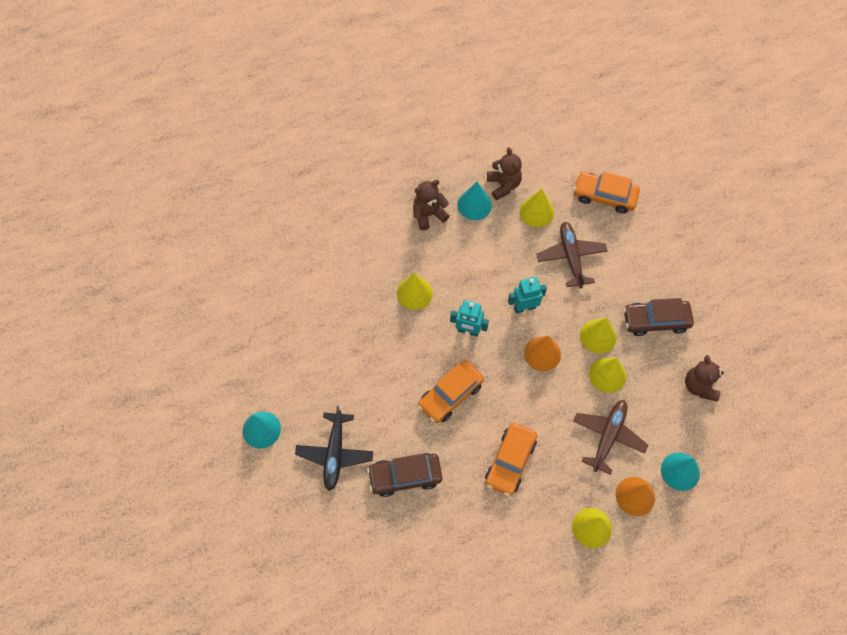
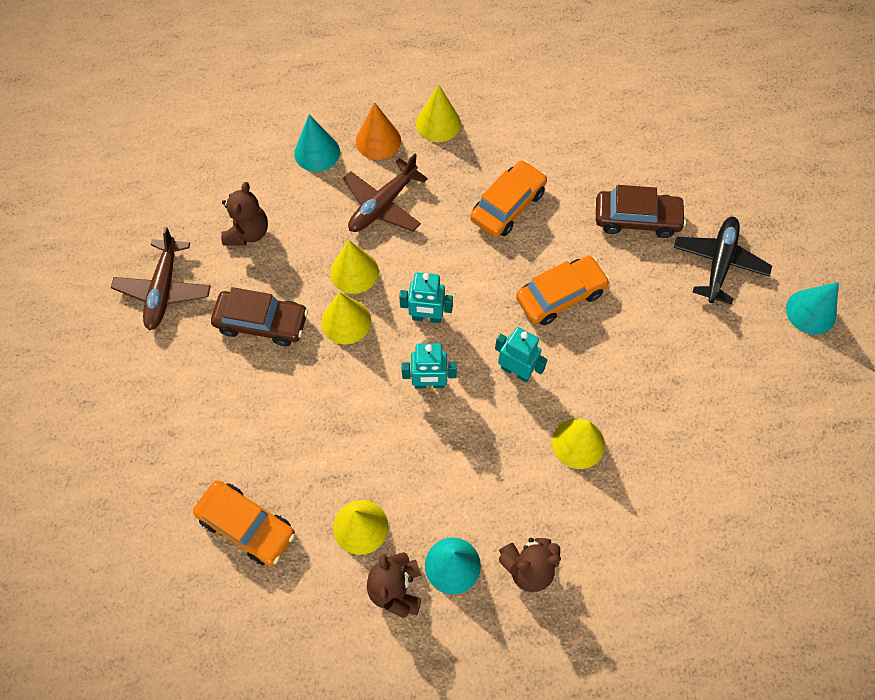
camera: 165 degrees left, 0 degrees up
orange cone [524,336,561,371] -> turquoise robot [399,272,453,323]
brown plane [536,222,608,289] -> brown plane moved to [111,227,211,331]

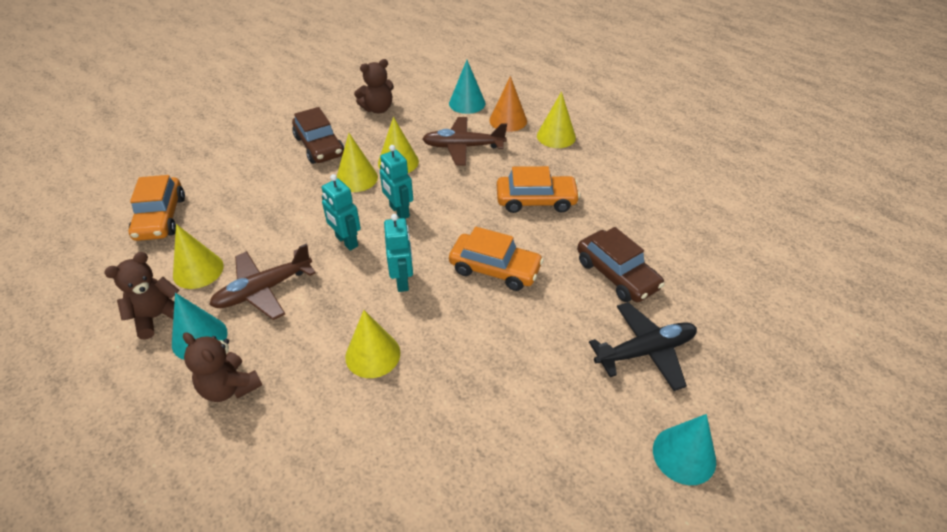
camera: 50 degrees right, 20 degrees down
brown plane [111,227,211,331] -> brown plane moved to [209,243,316,320]

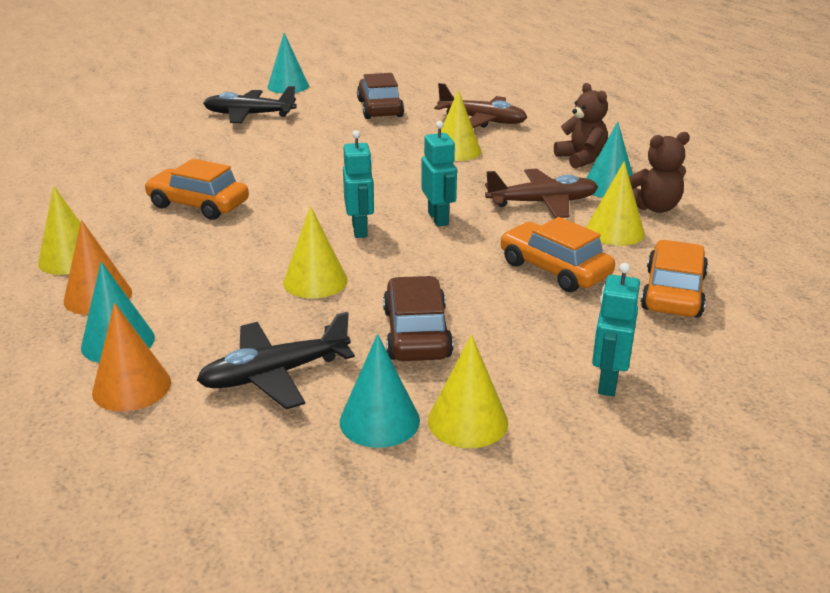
camera: 155 degrees left, 15 degrees down
yellow cone [337,133,378,192] -> yellow cone moved to [428,335,508,448]
brown teddy bear [354,59,394,113] -> black plane [197,312,355,409]
turquoise robot [384,214,413,292] -> turquoise robot moved to [592,263,640,397]
brown plane [422,117,507,166] -> brown plane moved to [434,83,527,128]
orange car [449,227,544,291] -> orange car moved to [500,217,615,292]
brown car [577,227,665,302] -> brown car moved to [357,73,404,119]
none -> orange cone [92,303,171,412]
none -> turquoise cone [340,334,420,448]

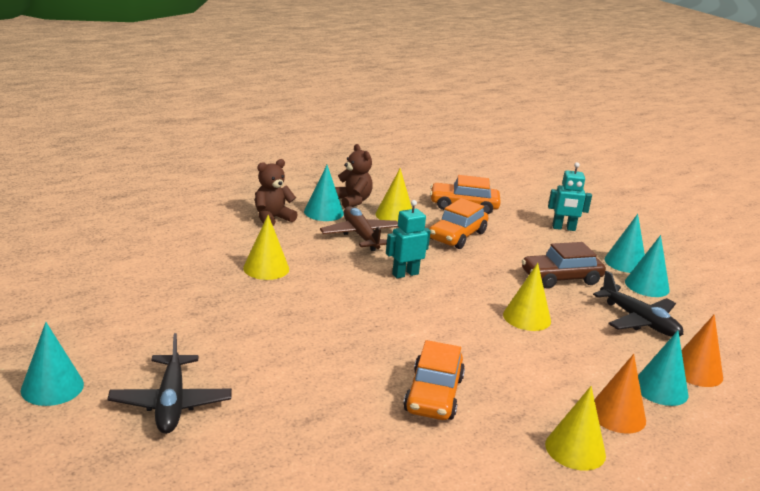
camera: 105 degrees left, 5 degrees down
turquoise robot [343,130,374,238] -> none
brown car [357,73,404,119] -> none
yellow cone [428,335,508,448] -> turquoise cone [604,214,645,273]
brown plane [434,83,527,128] -> none

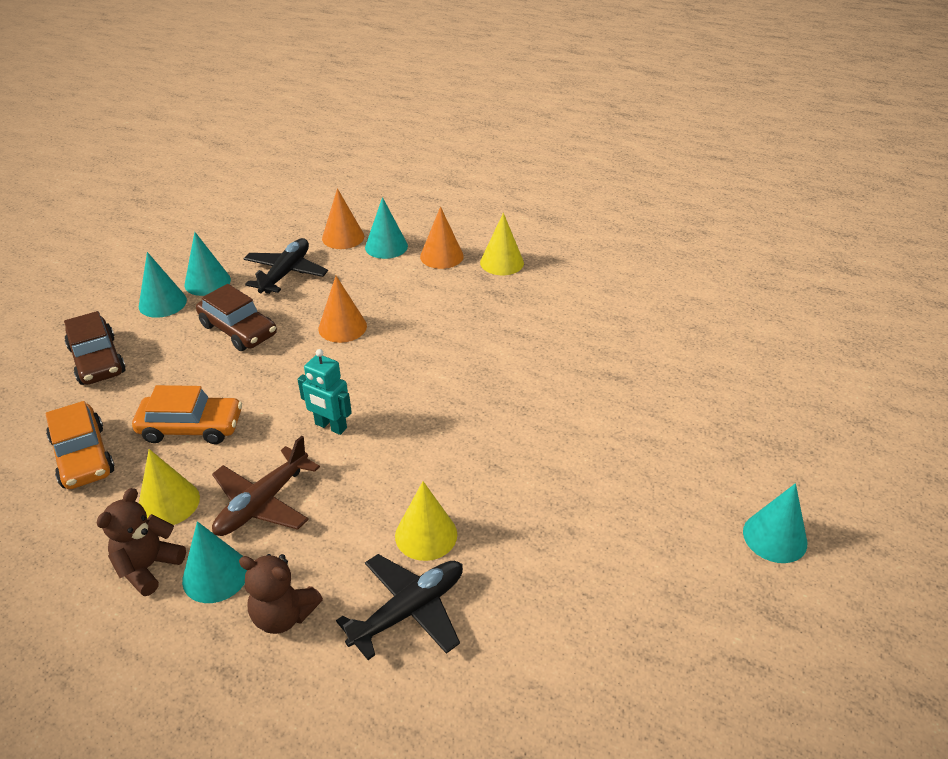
camera: 120 degrees left, 15 degrees up
black plane [108,333,232,434] -> black plane moved to [336,554,463,660]
orange car [403,340,465,420] -> none
yellow cone [503,263,551,331] -> orange cone [318,276,367,343]
turquoise robot [548,162,592,231] -> brown car [64,311,126,385]

